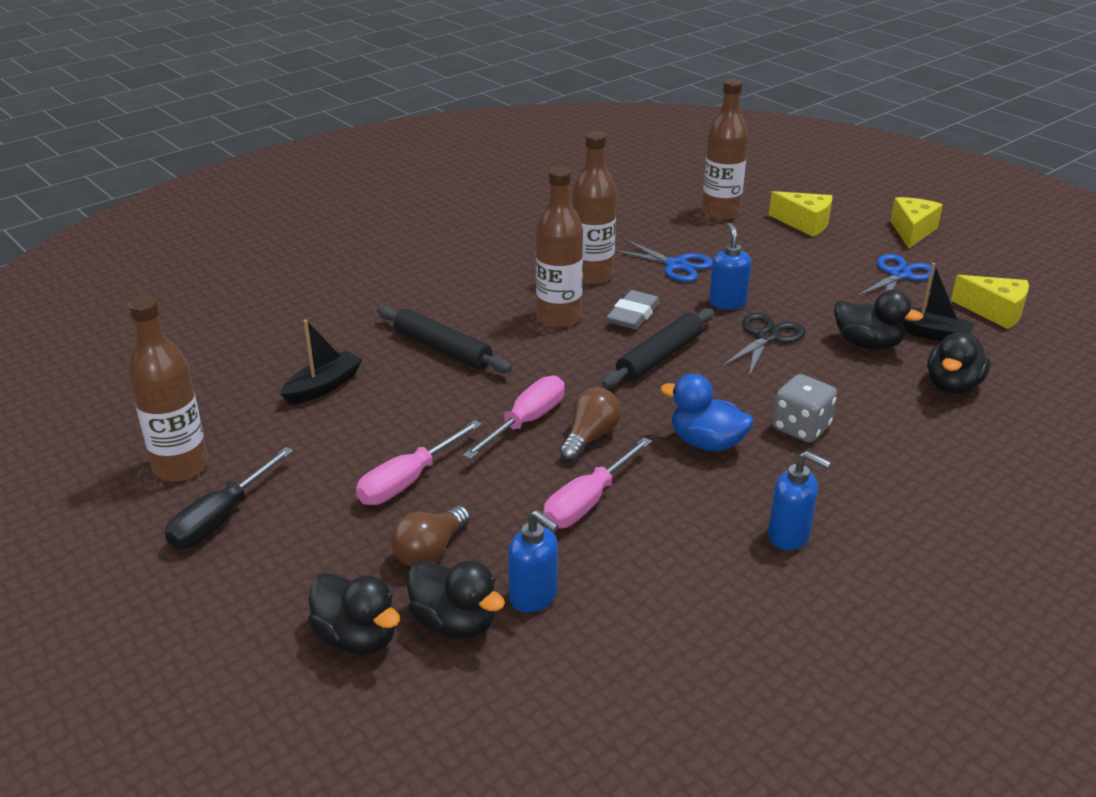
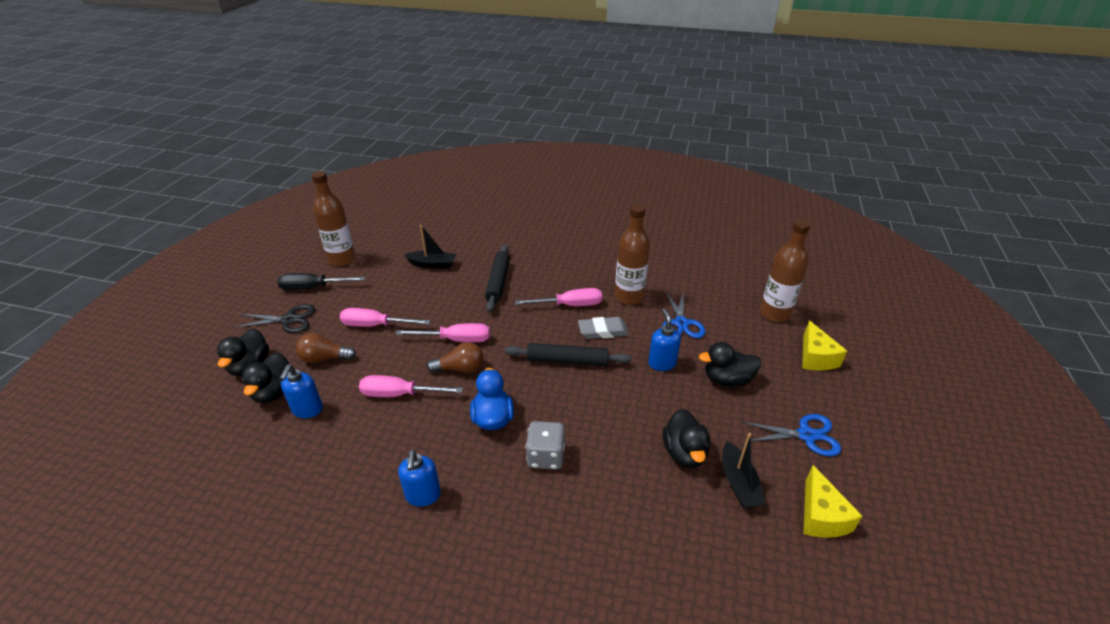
camera: 55 degrees right, 5 degrees up
brown bottle [536,167,583,327] -> pink screwdriver [515,288,602,306]
blue soap dispenser [709,223,751,310] -> blue soap dispenser turned 60 degrees counterclockwise [648,309,681,371]
black scissors [721,313,805,376] -> black scissors moved to [233,304,315,333]
yellow cheese [890,197,943,249] -> none
black duck [927,333,991,394] -> black duck moved to [699,342,761,387]

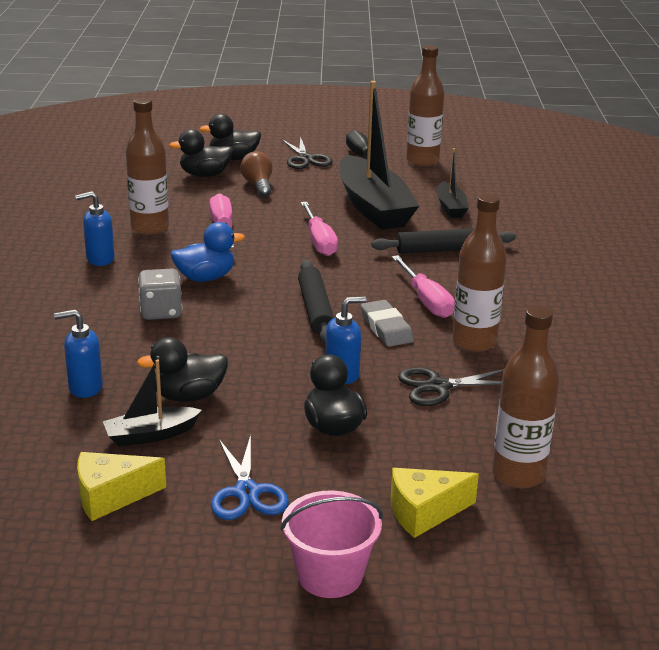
camera: 75 degrees right, 10 degrees down
blue soap dispenser [280,364,323,418] -> blue soap dispenser moved to [54,310,103,398]
pink screwdriver [340,308,431,327] -> none
brown light bulb [427,342,483,373] -> none
blue scissors [662,290,705,338] -> black scissors [398,367,504,406]
none -> brown bottle [126,98,169,235]
none -> pink bucket [280,490,383,598]
none -> black boat [339,81,419,230]

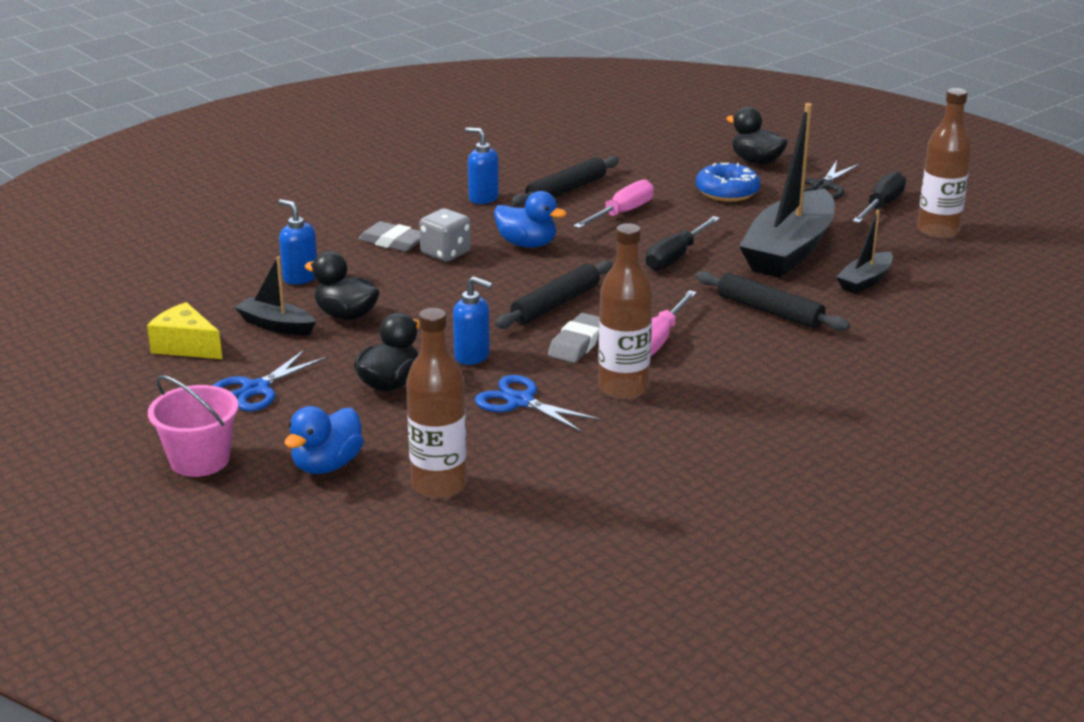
camera: 50 degrees right, 0 degrees up
brown bottle [126,98,169,235] -> black rolling pin [511,156,619,207]
black duck [169,129,233,177] -> none
brown light bulb [240,151,272,197] -> blue donut [696,163,760,202]
pink screwdriver [301,202,338,256] -> black screwdriver [646,216,720,271]
yellow cheese [391,468,479,538] -> blue duck [284,406,364,474]
black scissors [398,367,504,406] -> blue scissors [475,375,601,433]
none -> grey eraser [358,221,420,251]

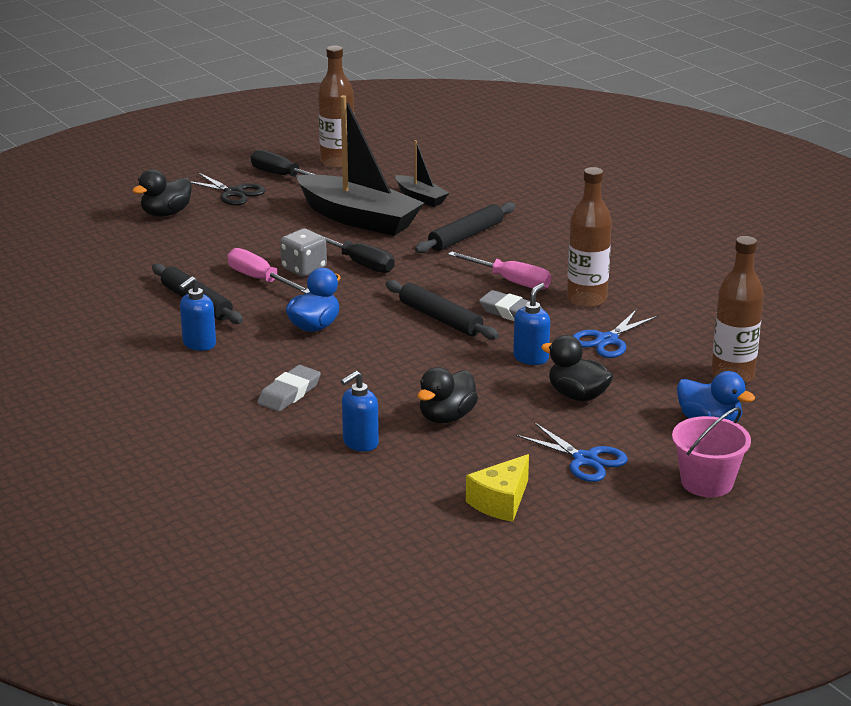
camera: 85 degrees left, 0 degrees up
black boat [235,257,316,335] -> none
grey dice [419,208,471,261] -> grey dice moved to [280,229,327,277]
blue donut [696,163,760,202] -> none

